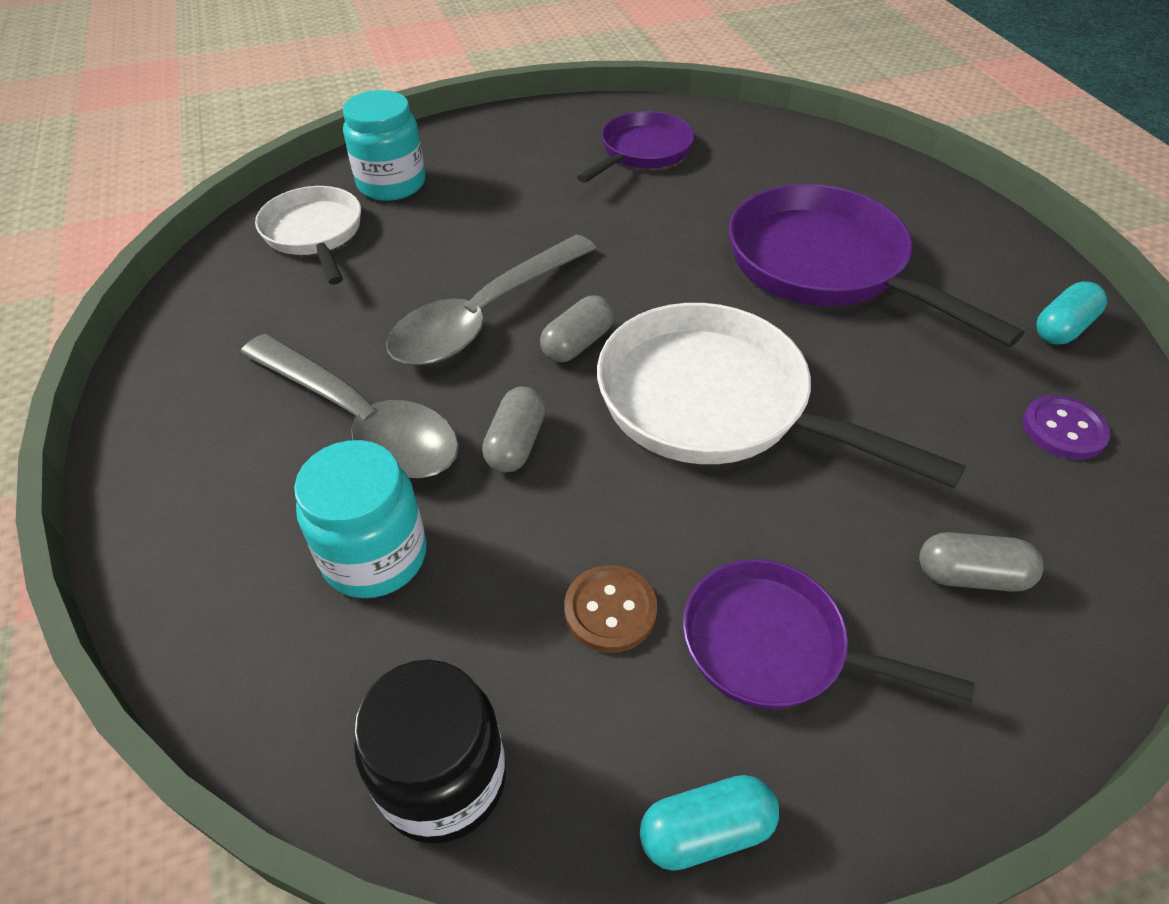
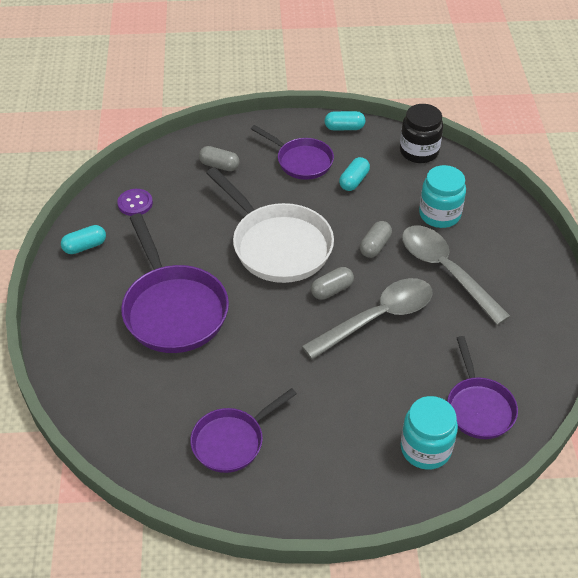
camera: 165 degrees left, 0 degrees up
white pan [255,186,361,285] -> purple pan [447,336,518,439]
brown button [564,565,657,653] -> turquoise capsule [339,157,370,191]

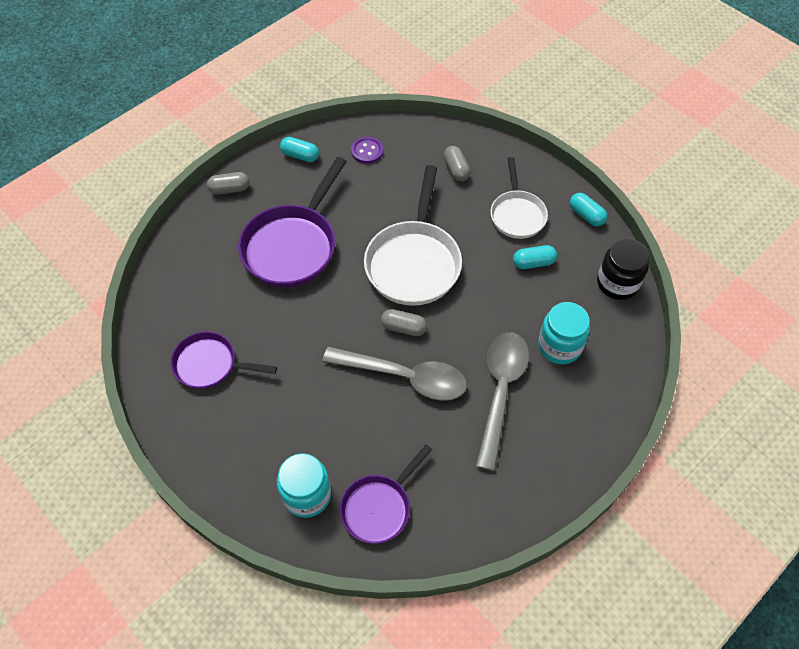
camera: 50 degrees right, 10 degrees up
purple pan [251,125,334,180] -> white pan [490,157,548,239]
grey capsule [360,221,392,258] -> grey capsule moved to [207,172,250,195]

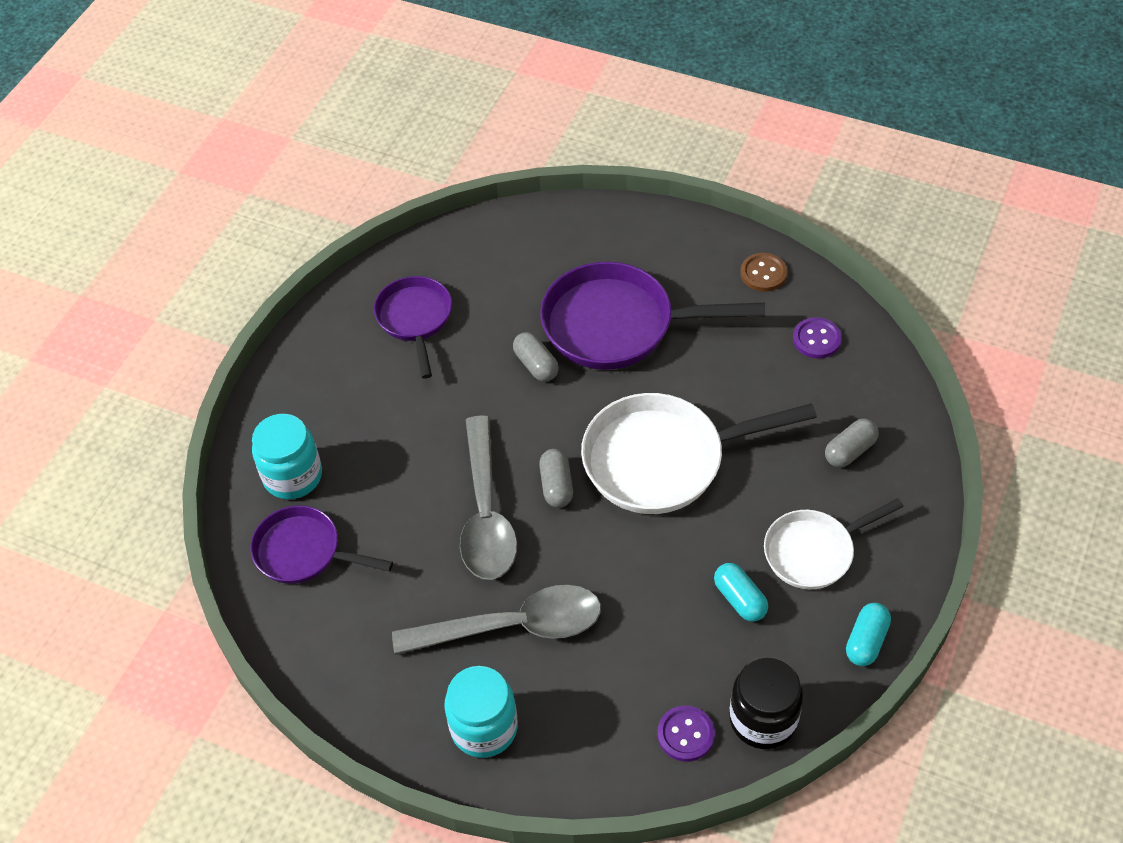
camera: 70 degrees right, 5 degrees down
grey capsule [207,172,250,195] -> grey capsule moved to [513,332,559,382]
turquoise capsule [280,137,319,162] -> brown button [741,253,787,291]
turquoise jar [538,302,590,364] -> turquoise jar moved to [444,666,518,758]
none -> purple button [658,705,715,762]

